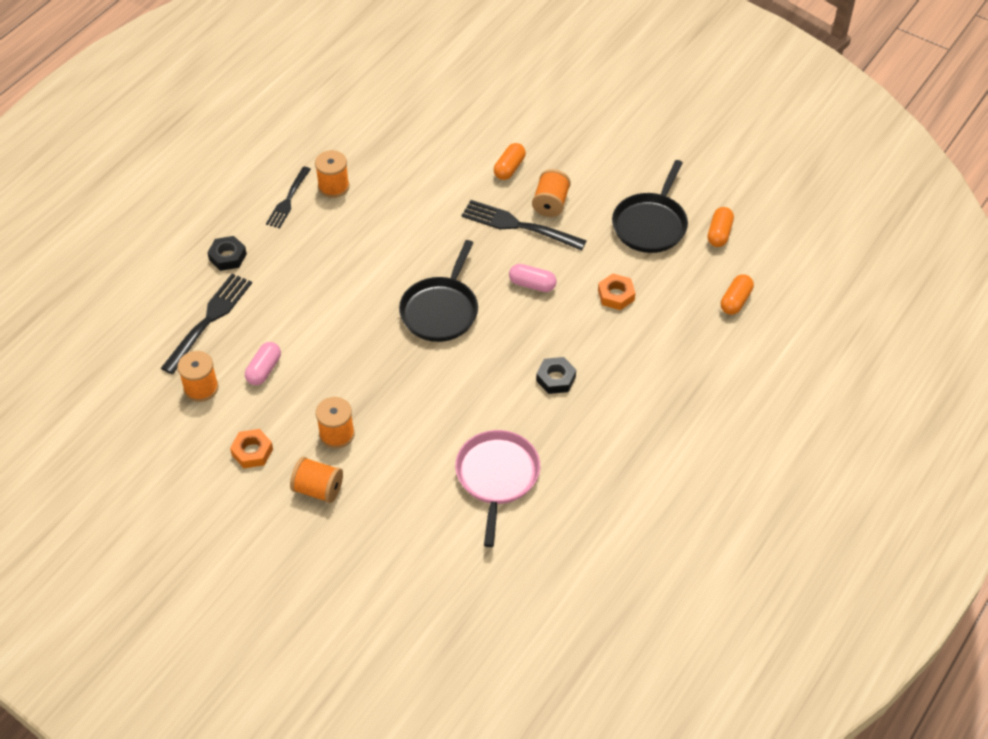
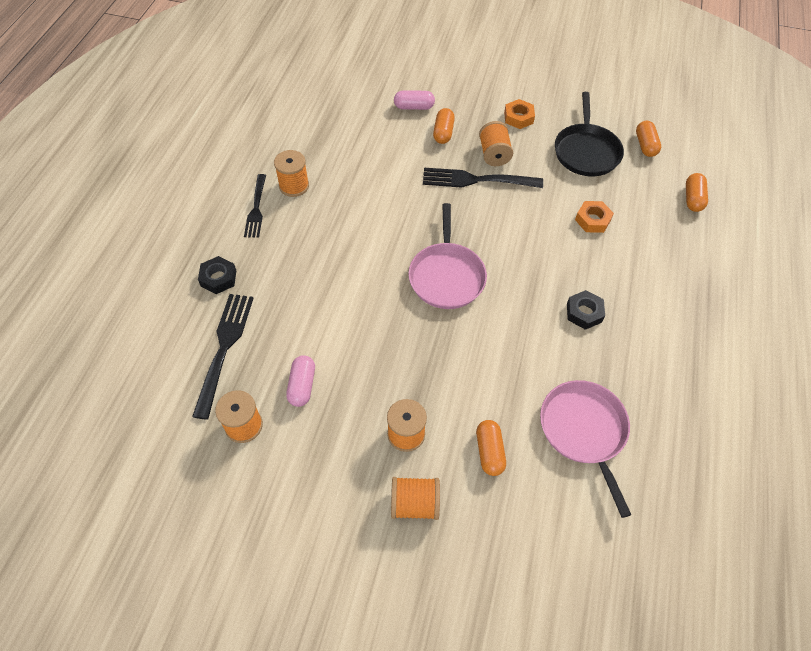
camera: 20 degrees left, 5 degrees up
orange nut [230,429,273,468] -> orange nut moved to [504,99,535,129]
black pan [399,240,478,342] -> pink pan [408,203,487,309]
pink capsule [509,264,557,292] -> pink capsule moved to [394,90,435,110]
none -> orange capsule [476,420,506,476]

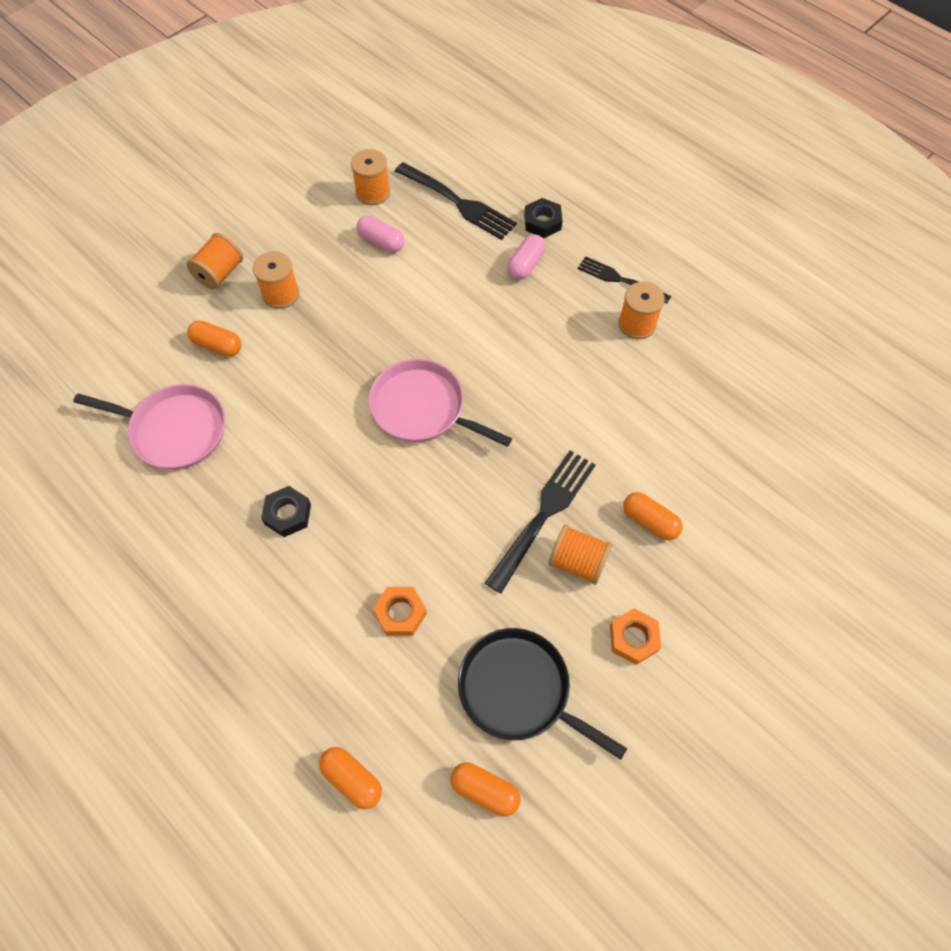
camera: 120 degrees right, 5 degrees up
pink capsule [394,90,435,110] -> pink capsule moved to [507,234,545,280]

